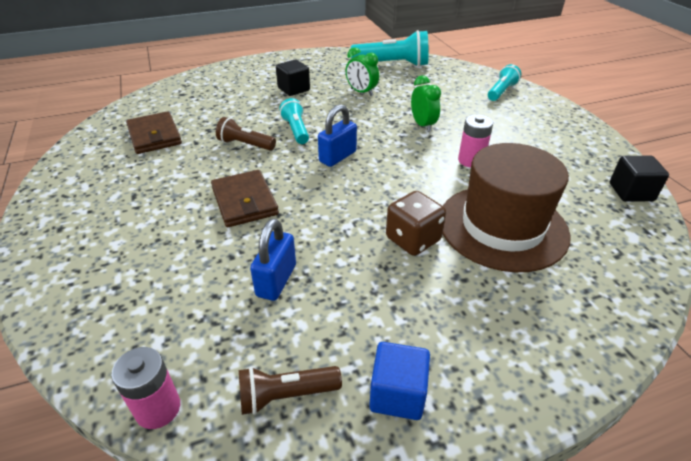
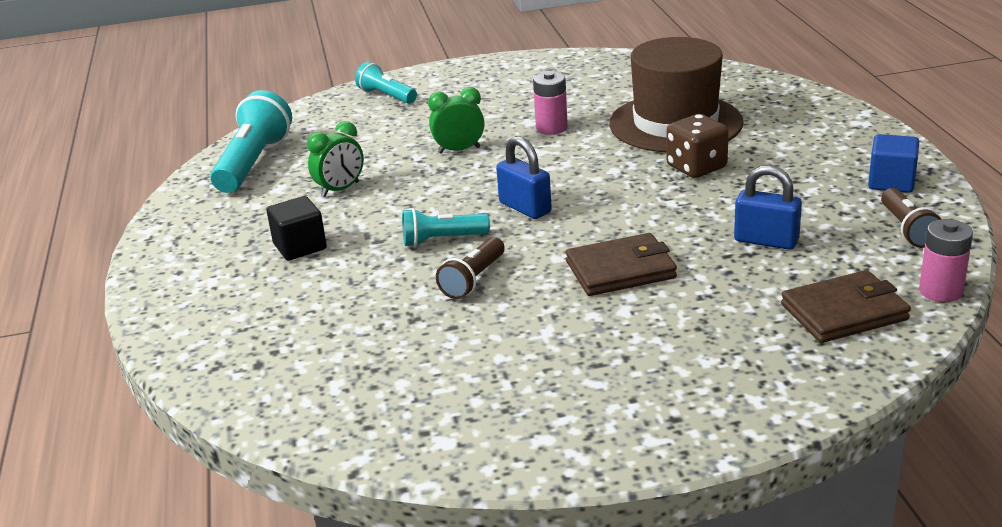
camera: 80 degrees left, 10 degrees down
brown wallet [126,111,182,154] -> brown wallet moved to [781,270,911,343]
black cube [610,156,669,202] -> none

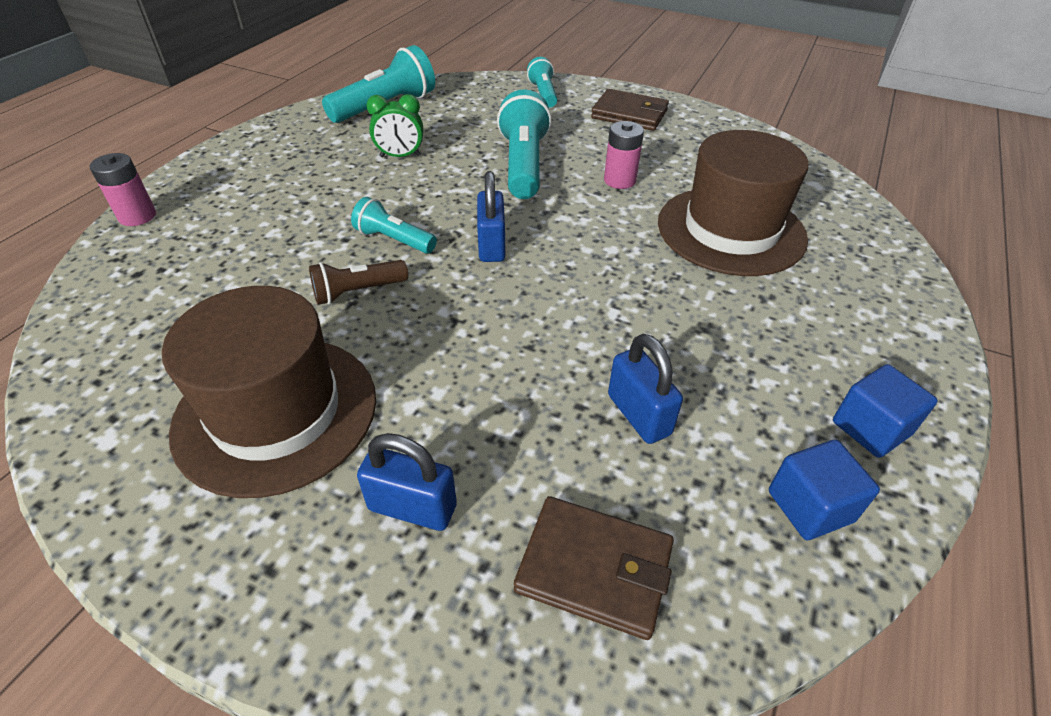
camera: 35 degrees right, 15 degrees up
black cube [267,196,327,261] -> none
green clock [428,87,484,154] -> turquoise flashlight [497,89,552,199]
brown wallet [566,233,677,296] -> brown wallet moved to [591,89,669,131]
brown dice [666,114,729,178] -> none
brown flashlight [881,188,941,248] -> blue cube [769,440,880,540]
pink battery [919,219,973,302] -> pink battery moved to [90,153,156,226]
none -> brown hat [162,286,376,498]
none -> blue padlock [357,433,457,531]

